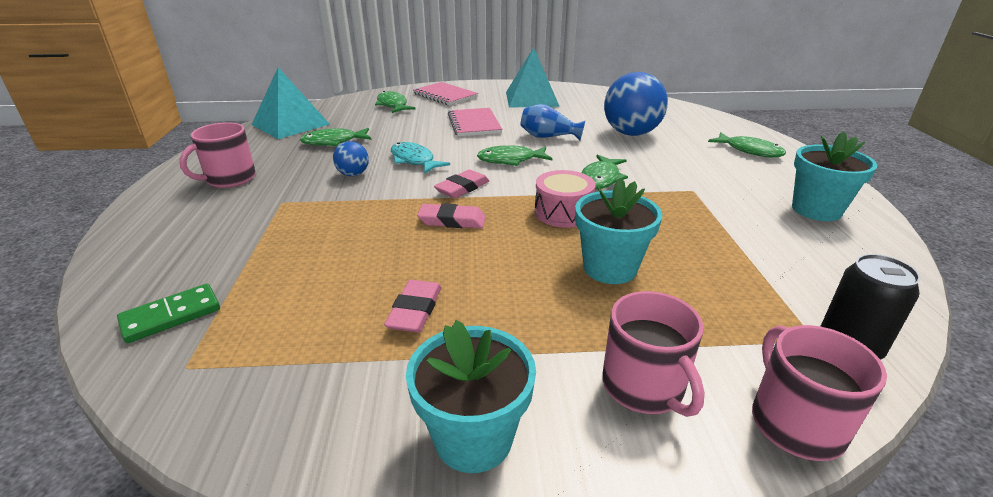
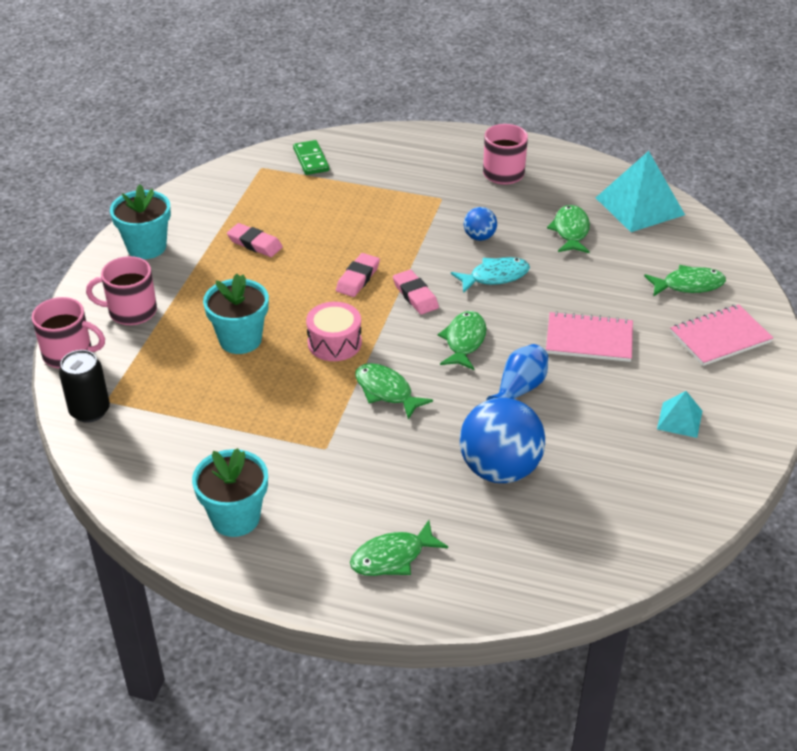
camera: 110 degrees right, 10 degrees up
turquoise pyramid [506,47,560,108] -> turquoise pyramid [657,391,702,438], size x0.51

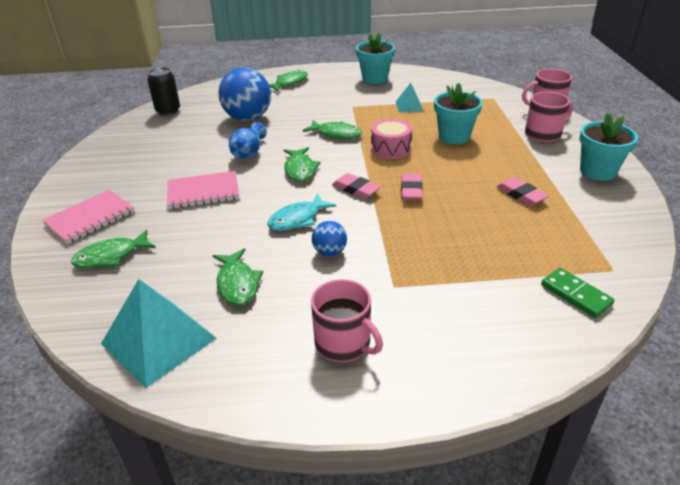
camera: 160 degrees right, 5 degrees down
black can [59,350,110,423] -> black can moved to [147,67,180,116]
pink eraser [227,223,283,257] -> pink eraser turned 45 degrees clockwise [496,177,549,206]
turquoise pyramid [657,391,702,438] -> turquoise pyramid moved to [396,83,424,112]

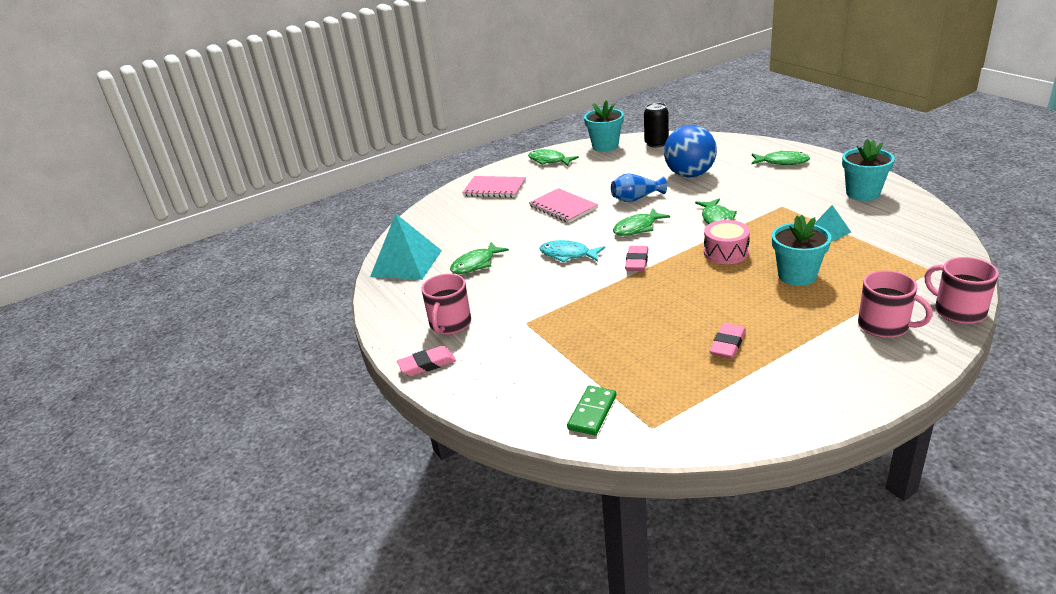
camera: 65 degrees right, 5 degrees down
green fish [71,230,156,268] -> green fish moved to [528,149,579,166]
blue ball [312,221,347,256] -> none
pink eraser [401,173,423,200] -> pink eraser moved to [397,346,456,376]
turquoise flower pot [579,113,638,181] -> turquoise flower pot moved to [584,100,624,152]

